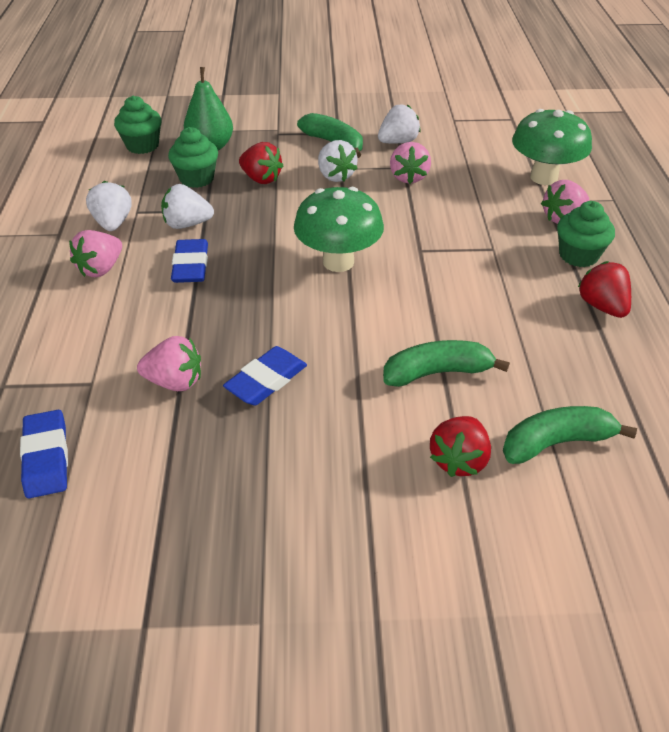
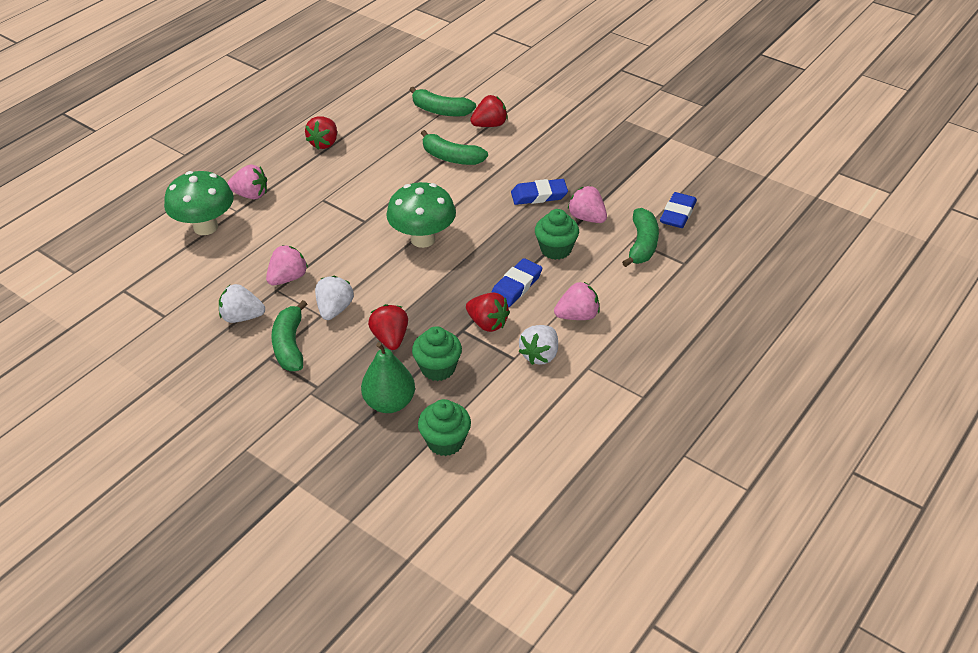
camera: 140 degrees left, 0 degrees up
white strawberry [161,184,214,229] -> red strawberry [466,292,510,332]
green cupcake [557,201,615,267] -> green cupcake moved to [535,209,579,260]
none -> green banana [622,208,659,267]

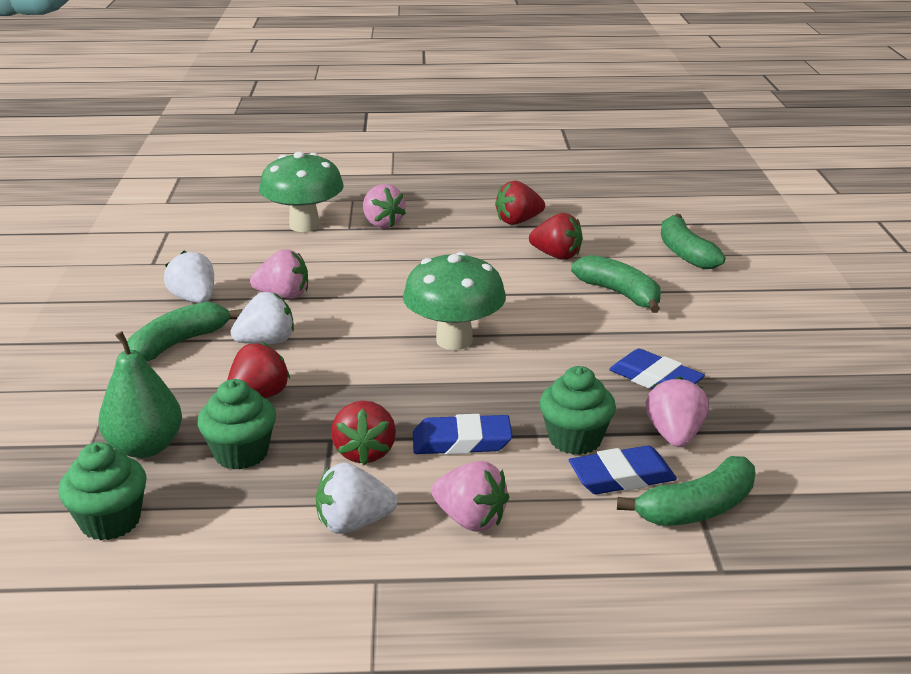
camera: 50 degrees right, 15 degrees down
green banana [421,130,488,165] -> green banana turned 150 degrees clockwise [571,255,661,313]
red strawberry [470,95,508,127] -> red strawberry moved to [529,213,583,260]
blue eraser [660,192,697,228] -> blue eraser moved to [569,445,677,494]

